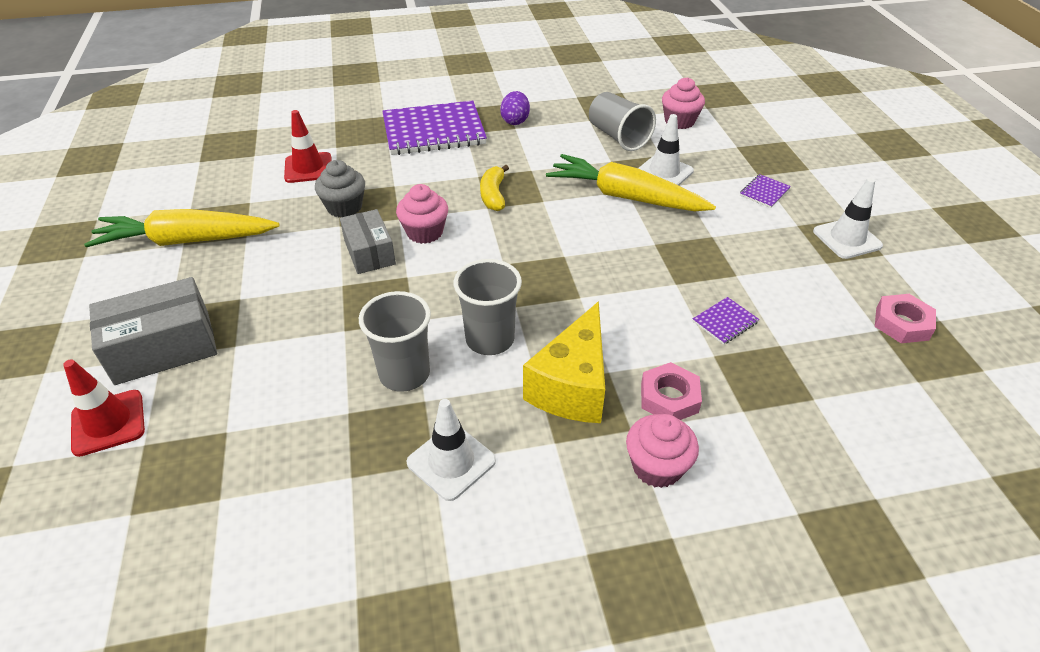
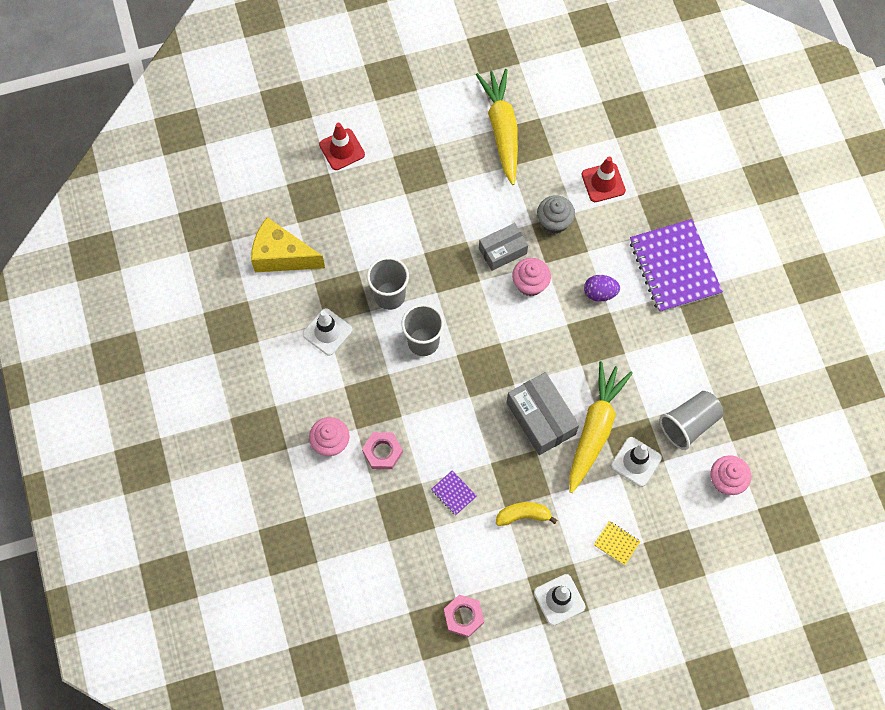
camera: 85 degrees right, 25 degrees up
grey box [89,277,217,385] -> grey box moved to [507,372,579,455]
yellow banana [480,165,509,211] -> yellow banana moved to [496,502,557,526]
purple egg [500,91,530,125] -> purple egg moved to [584,275,620,301]
yellow cheese [523,301,605,423] -> yellow cheese moved to [251,217,325,272]
purple notebook [740,174,791,208] -> yellow notebook [594,521,641,565]

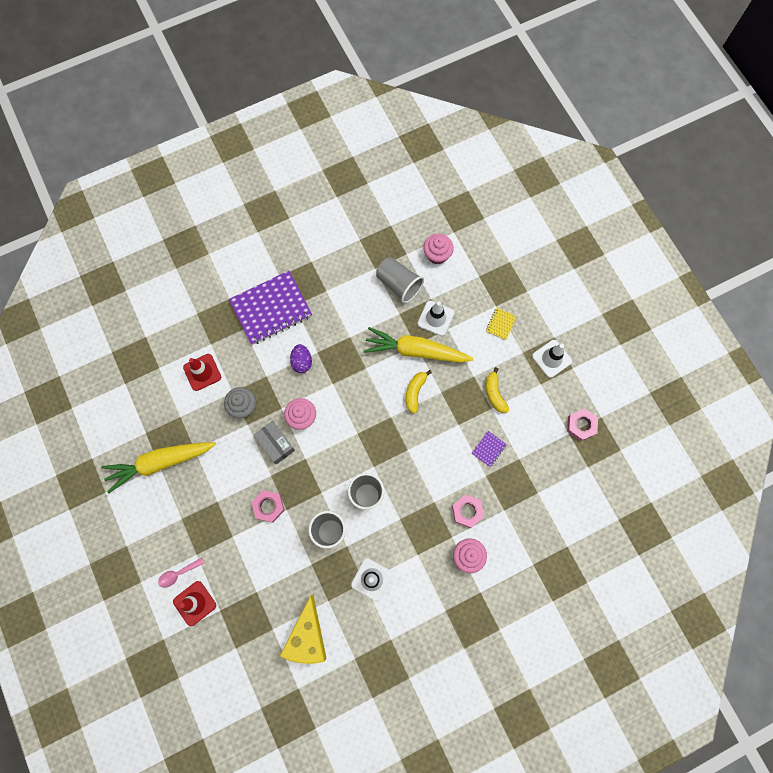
camera: 100 degrees left, 5 degrees up
grey box [507,372,579,455] -> yellow banana [406,370,432,413]
none -> pink spoon [158,558,204,588]
none -> pink nut [251,490,285,523]

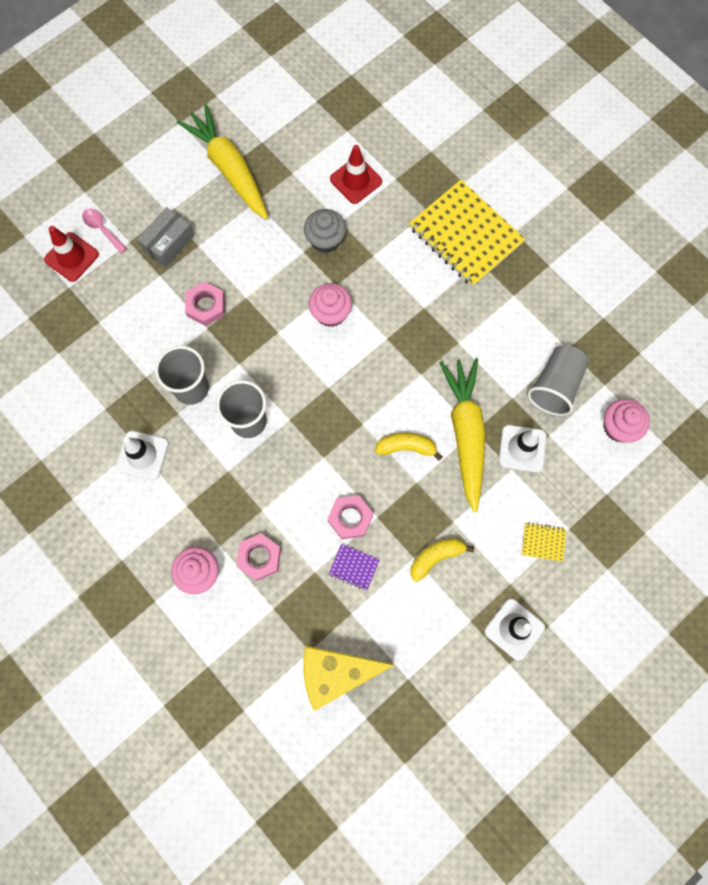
camera: 75 degrees right, 0 degrees up
purple notebook [229,271,312,345] -> yellow notebook [409,180,525,287]
grey box [254,421,295,464] -> grey box moved to [137,207,194,267]
yellow cheese [280,595,327,664] -> yellow cheese moved to [303,646,394,711]
purple egg [290,344,312,373] -> none
pink nut [567,408,598,441] -> pink nut moved to [327,495,373,539]

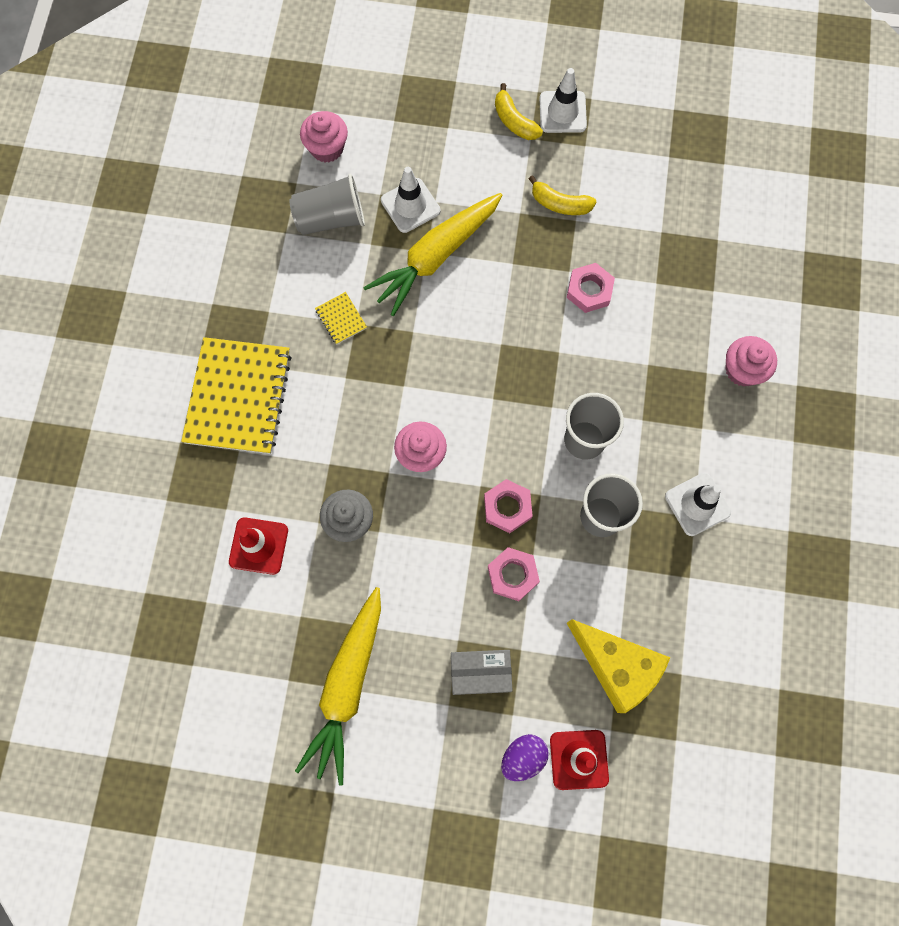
camera: 130 degrees left, 0 degrees up
pink spoon [82,208,127,253] -> purple egg [501,734,549,781]
pink nut [236,533,281,581] -> pink nut moved to [484,479,533,533]
yellow cheese [303,646,394,711] -> yellow cheese moved to [567,619,670,713]
purple notebook [329,544,380,590] -> none
yellow banana [375,432,442,461] -> yellow banana moved to [495,83,543,140]
yellow notebook [522,522,566,562] -> yellow notebook moved to [315,292,367,344]

